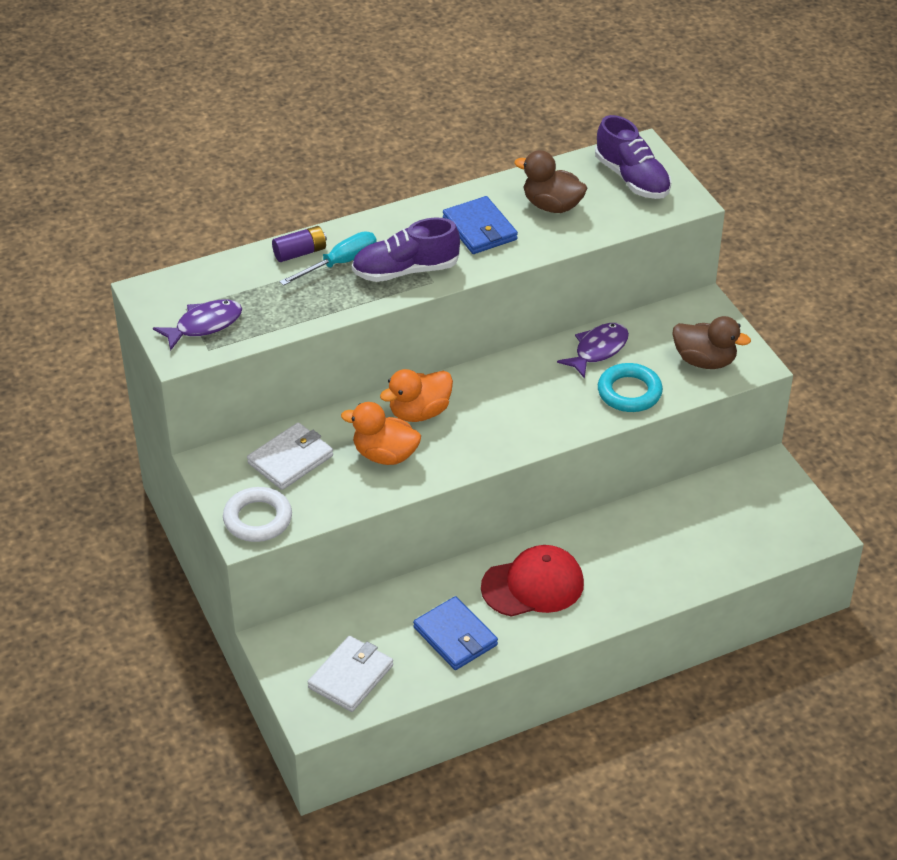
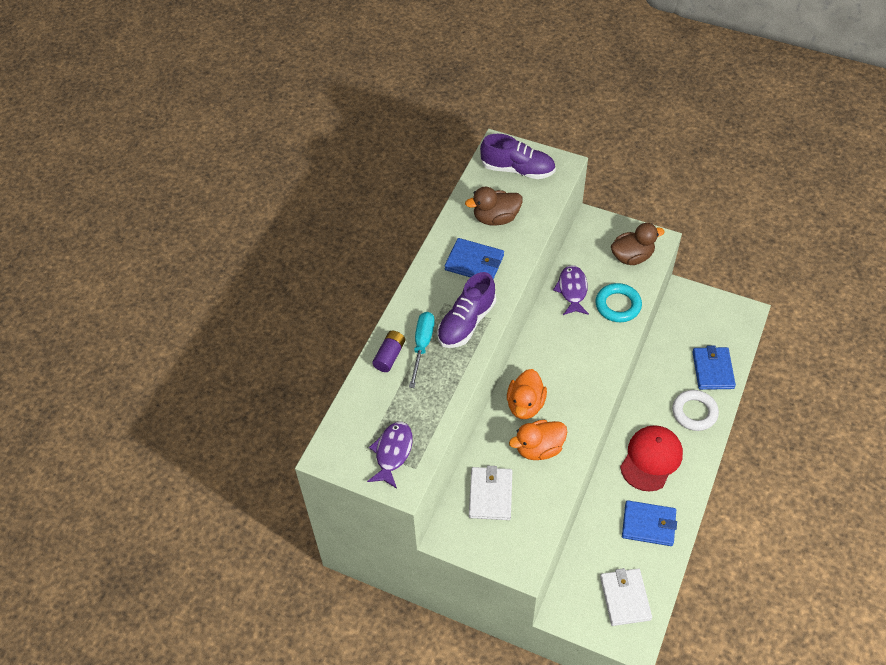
camera: 40 degrees left, 10 degrees up
white ring [223,487,292,542] -> white ring moved to [672,390,719,431]
none -> blue wallet [692,345,736,390]

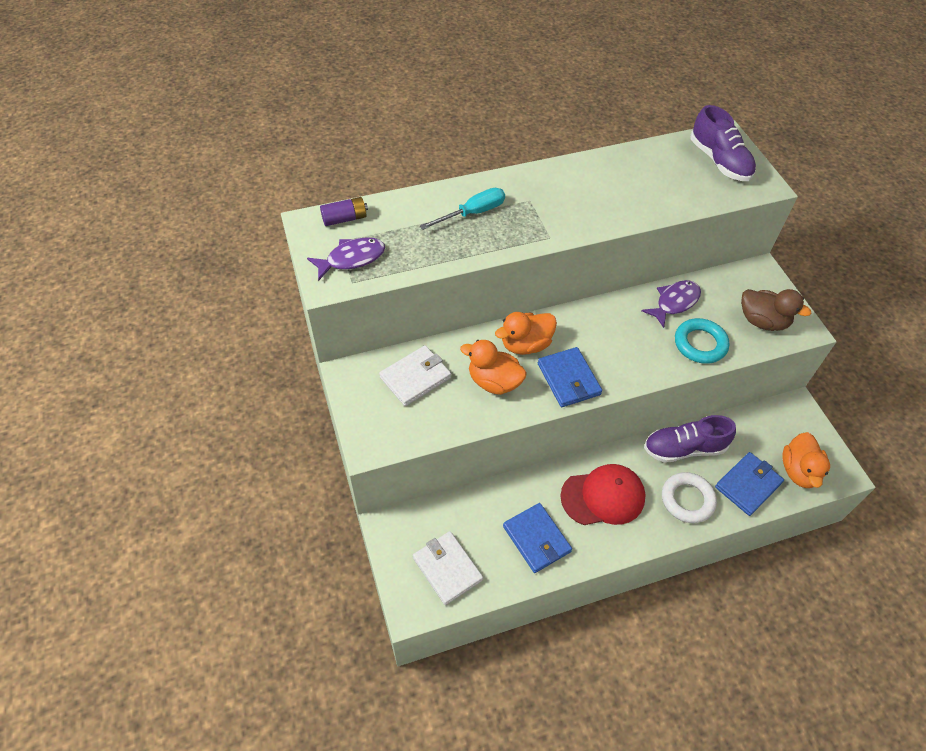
camera: 45 degrees right, 0 degrees up
purple battery [372,331,405,372] -> purple battery moved to [320,197,368,226]
purple shoe [437,272,496,348] -> purple shoe moved to [644,415,736,463]
blue wallet [445,238,504,279] -> blue wallet moved to [538,347,602,407]
brown duck [465,187,523,226] -> none
white wallet [600,568,652,626] -> white wallet turned 75 degrees counterclockwise [413,531,483,605]
none -> orange duck [782,432,830,488]

